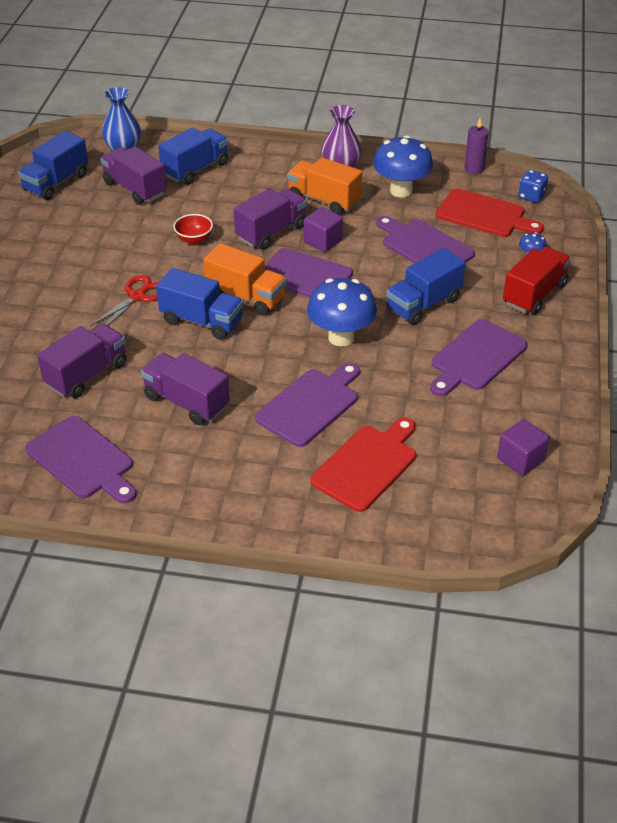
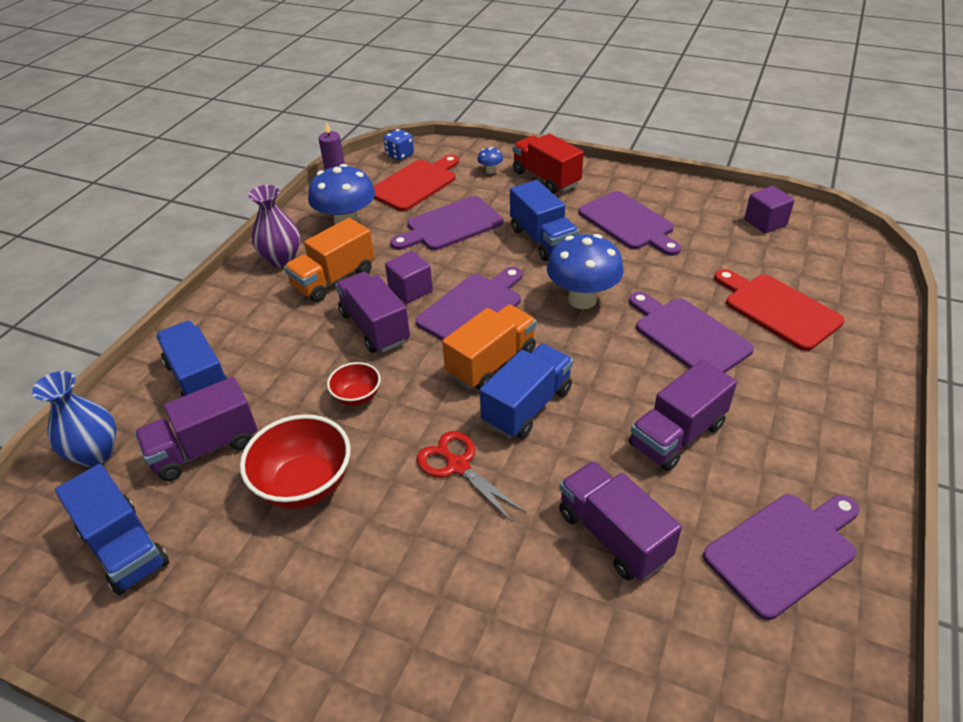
camera: 75 degrees left, 0 degrees up
none -> red bowl [240,414,351,509]

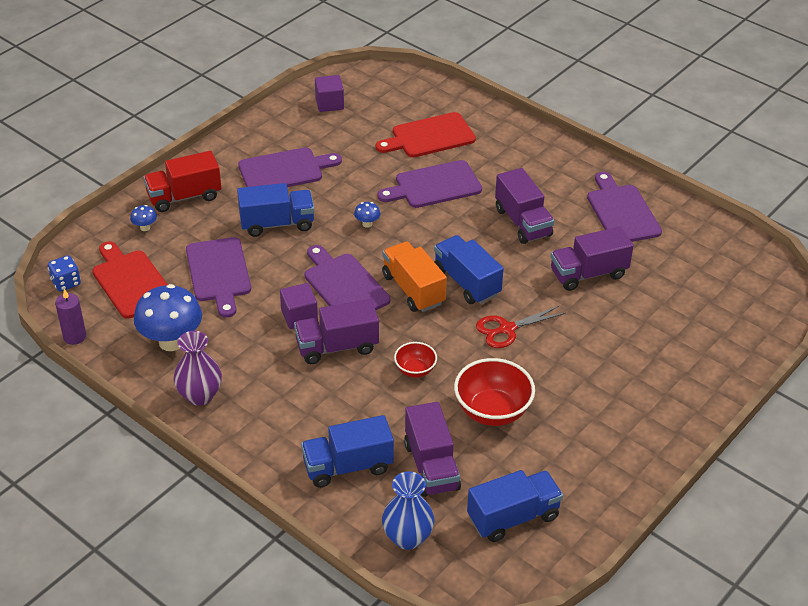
camera: 75 degrees left, 0 degrees up
orange truck [284,218,374,302] -> none
blue mushroom [547,234,624,309] -> blue mushroom [354,202,380,228], size x0.43

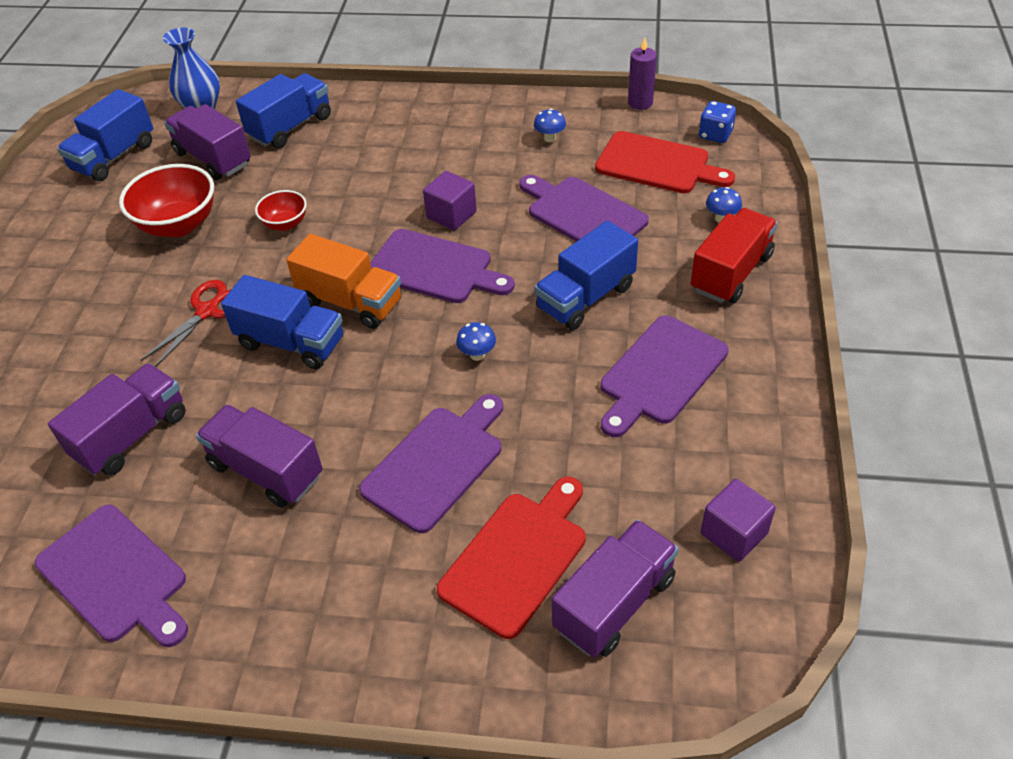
camera: 150 degrees right, 5 degrees up
blue mushroom [134,284,202,351] -> blue mushroom [534,109,566,142], size x0.43
purple vase [174,331,222,406] -> none
purple truck [294,299,379,364] -> purple truck moved to [552,519,679,658]

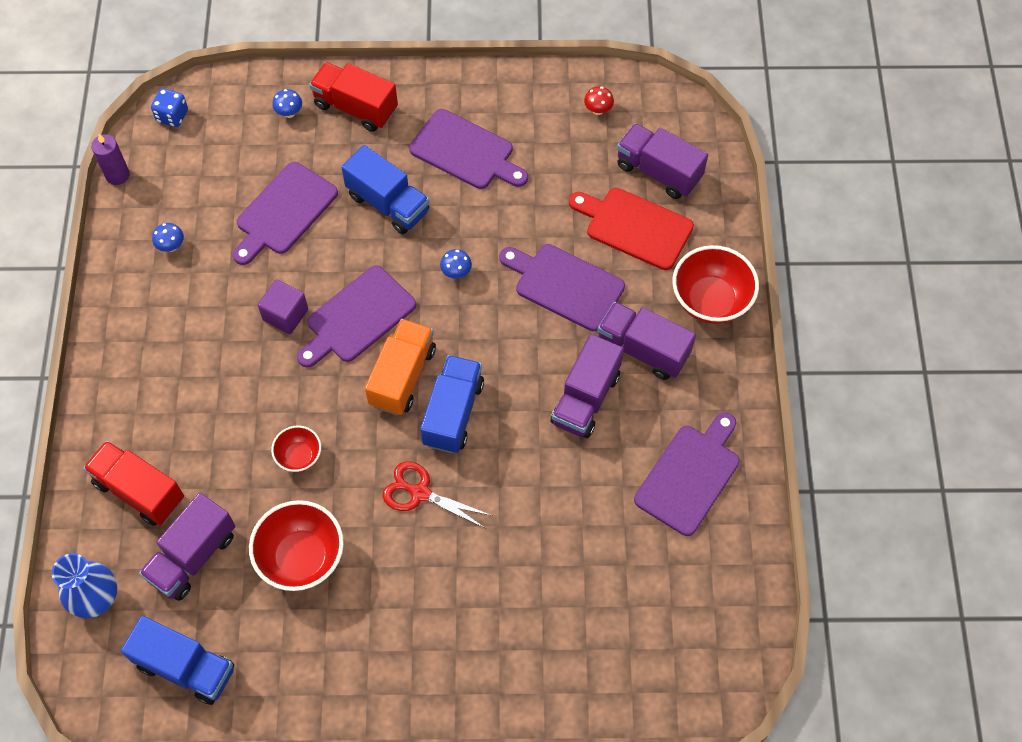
camera: 100 degrees left, 15 degrees up
purple truck [48,363,186,476] -> purple truck moved to [598,302,696,380]
blue truck [236,73,331,148] -> red truck [83,441,184,526]
purple cutting board [370,229,515,303] -> purple cutting board turned 150 degrees counterclockwise [297,265,416,368]
red cutting board [595,131,735,193] -> none
purple cube [701,479,776,562] -> red mushroom [584,86,614,115]
none -> red bowl [672,245,759,324]

